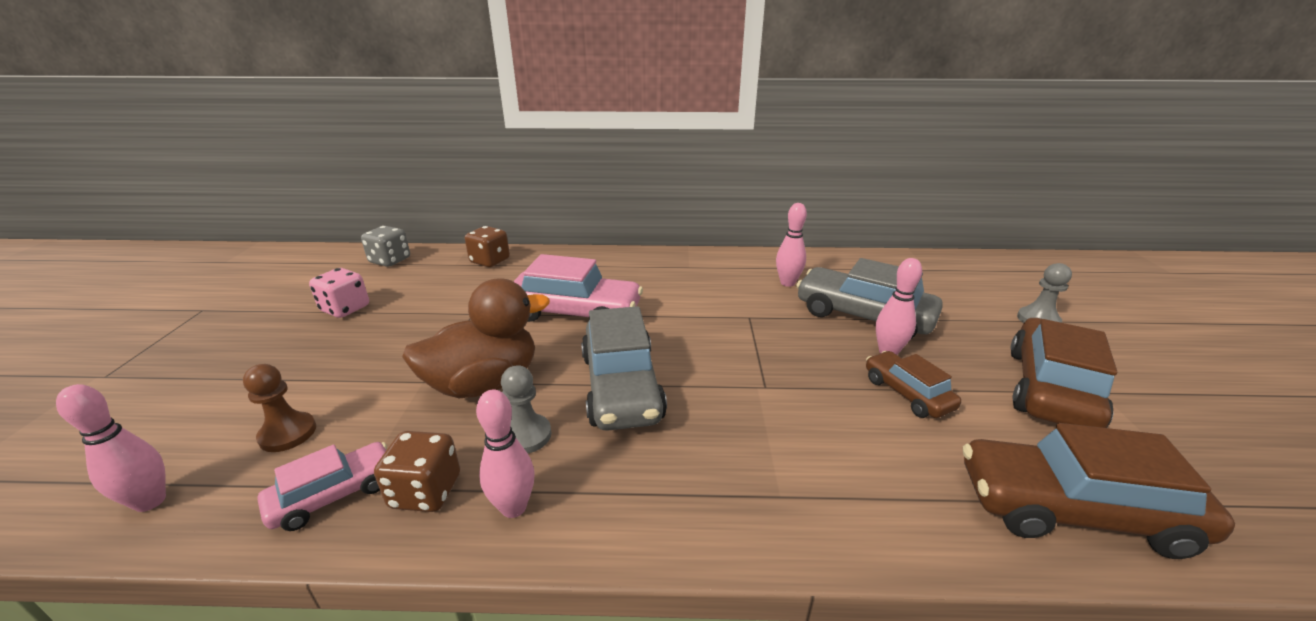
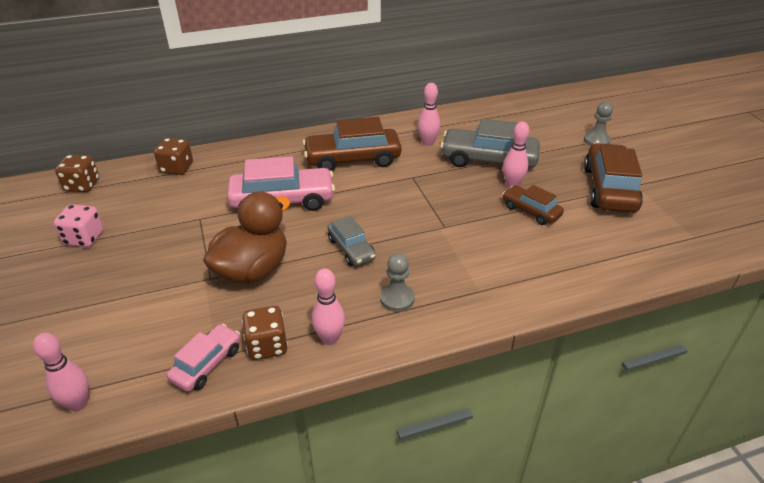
camera: 20 degrees left, 10 degrees up
brown pawn [243,364,316,452] -> none
grey dice [361,226,410,267] -> brown dice [55,155,99,192]
grey pawn [501,365,551,453] -> grey pawn moved to [380,253,415,312]
grey car [581,306,667,431] -> grey car [327,216,376,266], size x0.57
brown car [963,423,1235,559] -> brown car moved to [303,117,402,171]

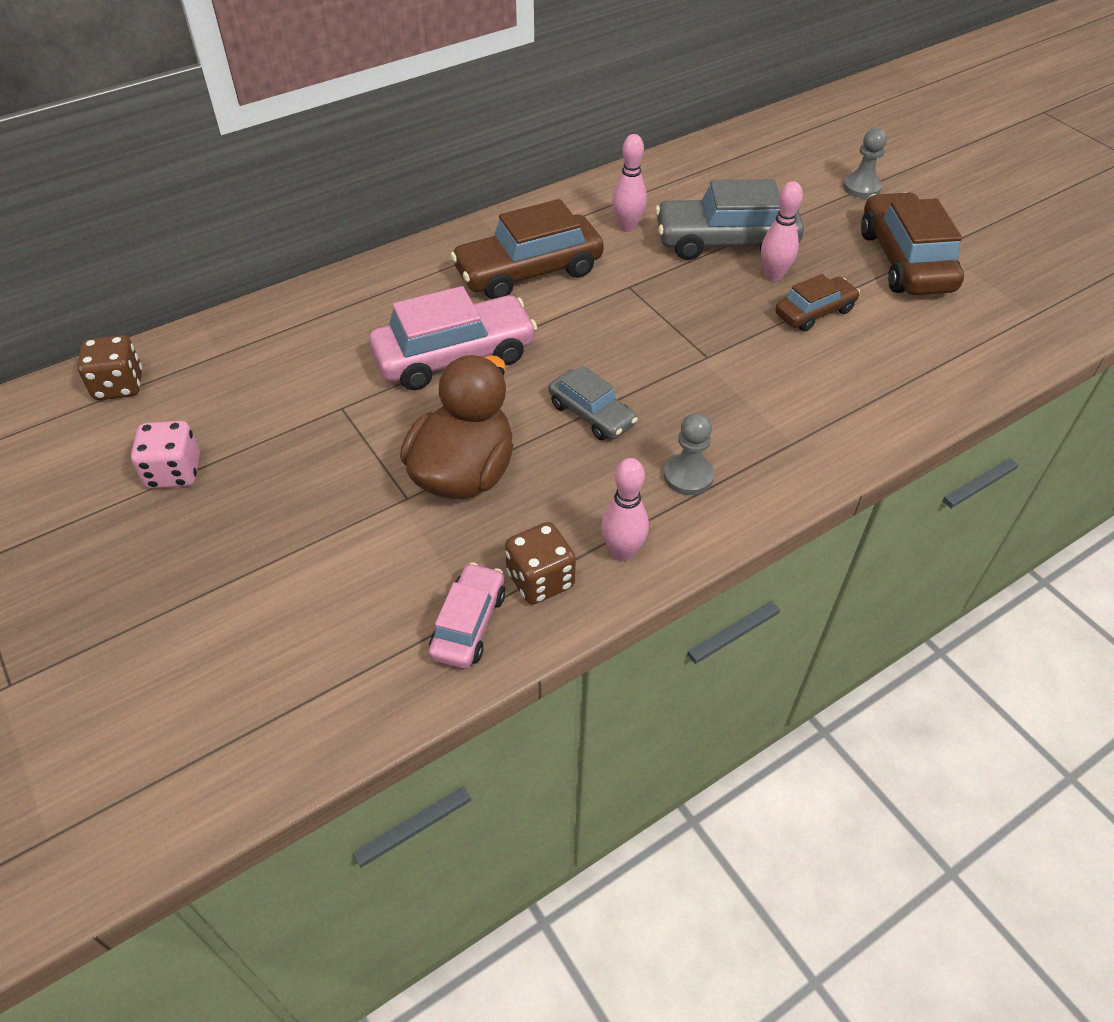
camera: 15 degrees left, 10 degrees up
pink bowling pin [33,333,89,411] -> none
brown dice [154,138,193,175] -> none
brown car [503,185,564,225] -> brown car turned 120 degrees clockwise [775,274,860,332]

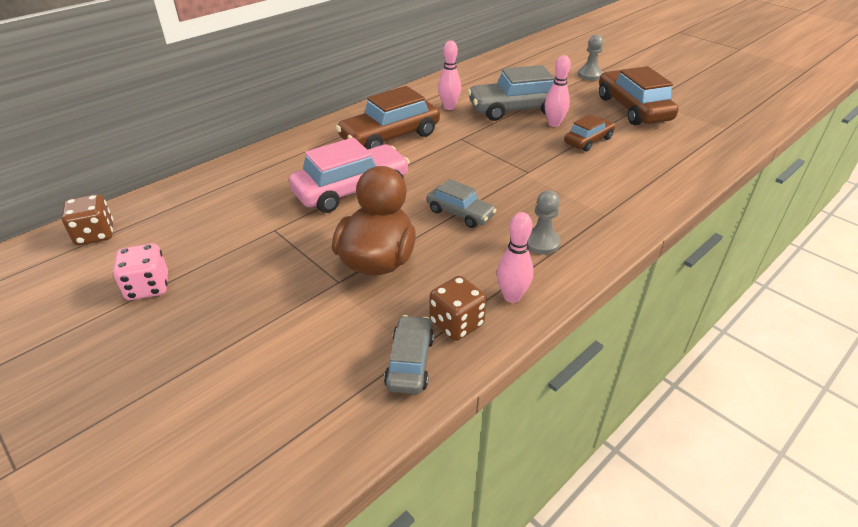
camera: 10 degrees left, 10 degrees down
pink car [428,562,505,669] -> grey car [384,315,434,394]

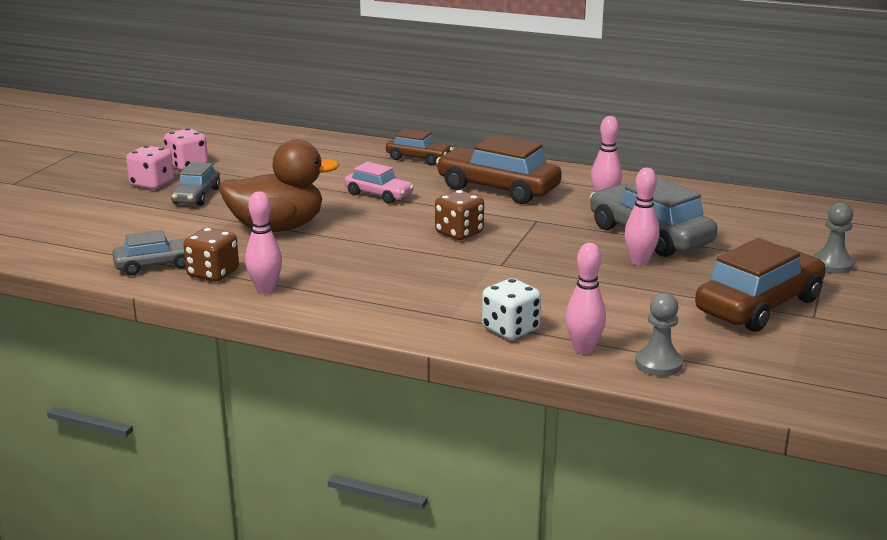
camera: 65 degrees right, 15 degrees down
brown dice [61,194,113,246] -> brown dice moved to [435,190,484,240]
pink car [289,137,410,213] -> pink car [344,162,414,204], size x0.57
grey car [427,179,496,228] -> grey car moved to [171,162,220,206]
grey pawn [528,191,561,255] -> grey pawn moved to [635,293,683,376]
brown car [564,114,615,152] -> brown car moved to [386,128,453,165]
none -> pink dice [126,145,174,189]
none -> white dice [482,278,541,340]
none -> pink bowling pin [565,243,606,354]

